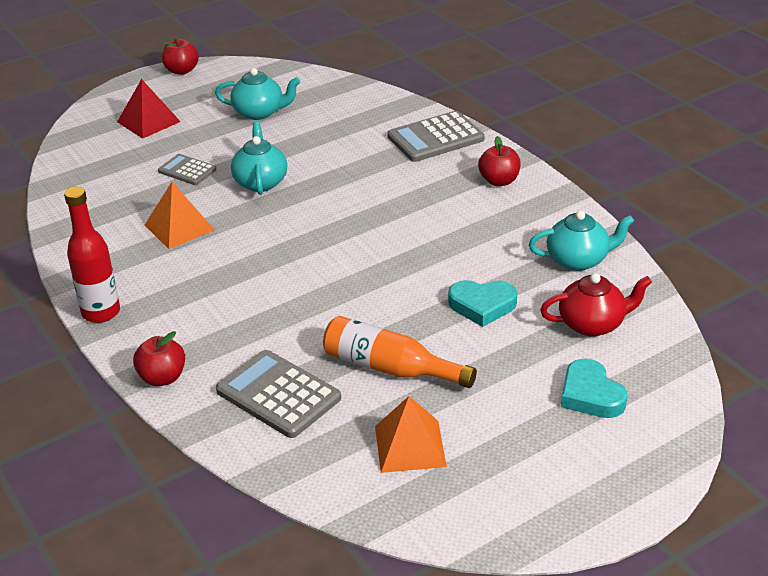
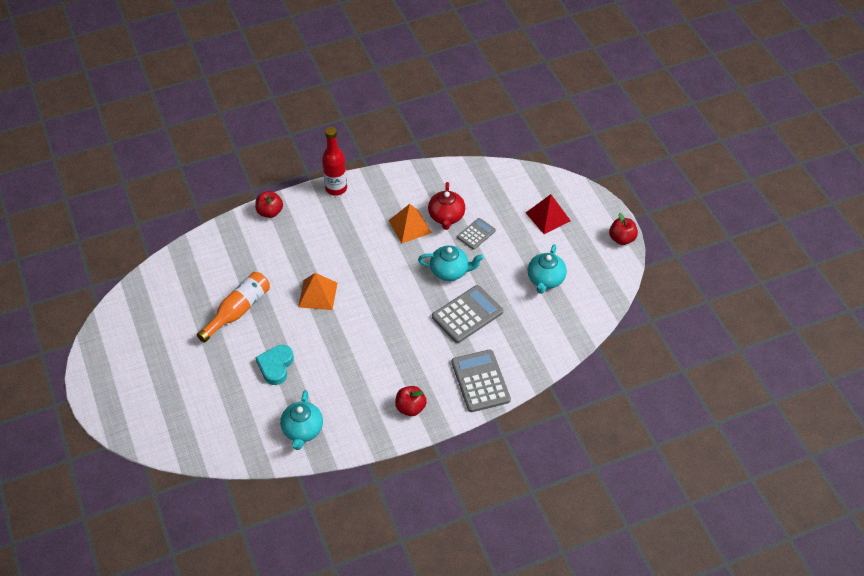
camera: 100 degrees right, 15 degrees up
grey calculator [216,350,341,438] -> grey calculator moved to [432,285,503,343]
orange pyramid [375,396,447,473] -> orange pyramid moved to [298,273,337,310]
red teapot [540,273,652,337] -> red teapot moved to [428,182,465,230]
turquoise heart [561,358,627,418] -> none

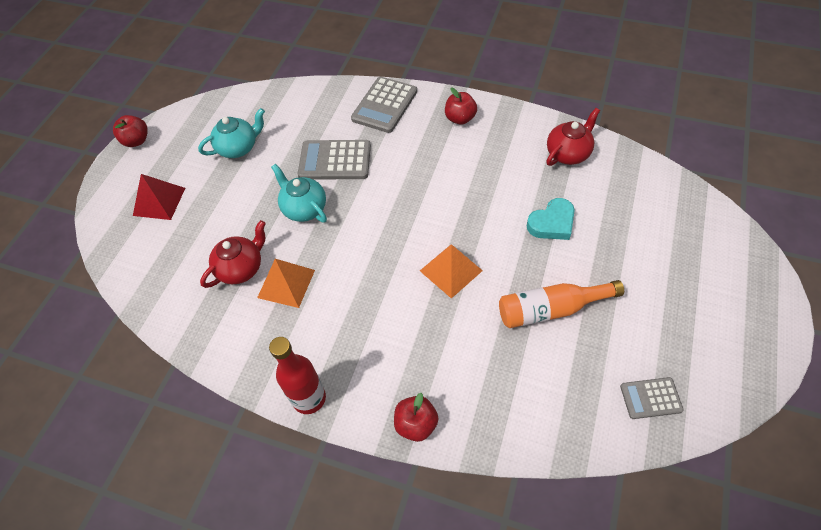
camera: 135 degrees left, 5 degrees up
turquoise teapot [280,390,323,450] -> red teapot [546,108,600,166]
grey calculator [457,218,496,250] -> grey calculator moved to [620,377,684,419]

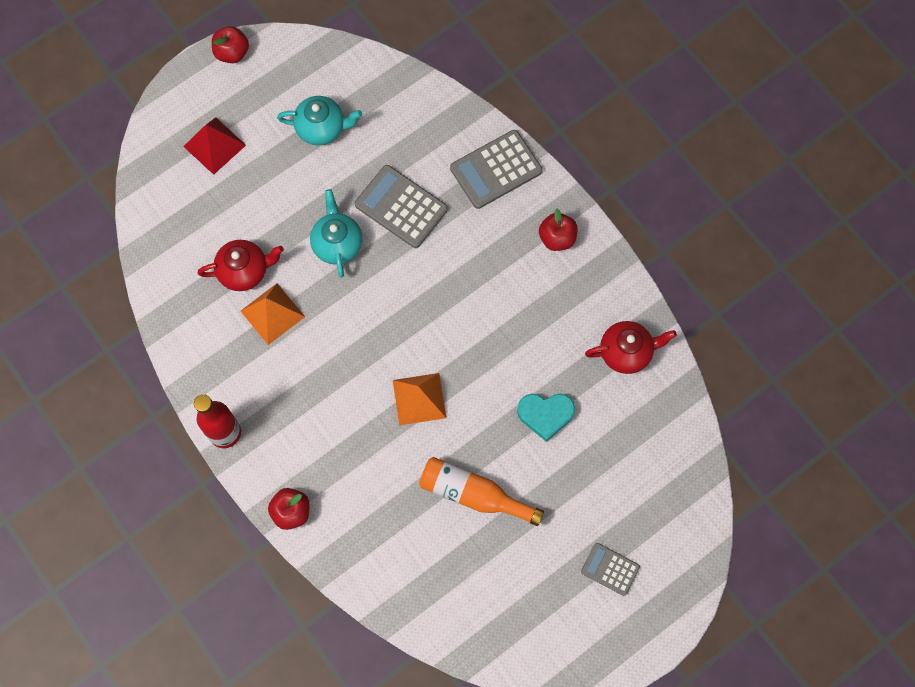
camera: 30 degrees right, 15 degrees up
grey calculator [620,377,684,419] -> grey calculator moved to [581,543,640,596]

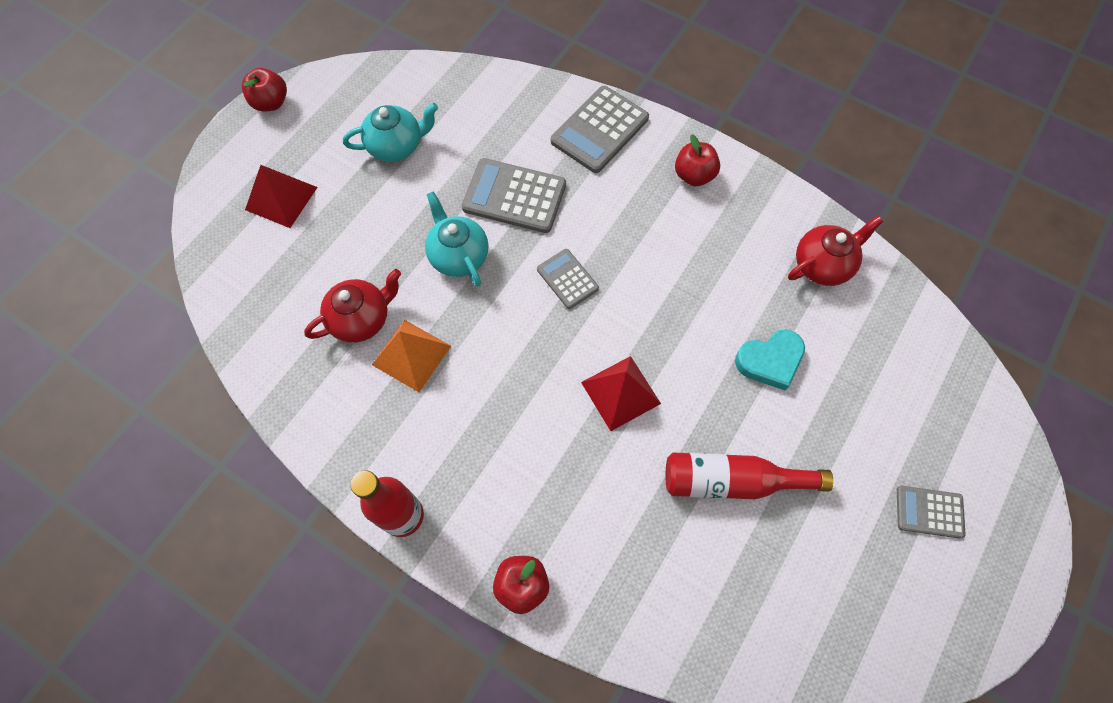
camera: 20 degrees left, 5 degrees down
orange pyramid [393,373,446,426] -> red pyramid [581,356,661,431]
orange bottle [419,457,544,526] -> red bottle [666,452,833,499]
none -> grey calculator [537,249,599,309]

